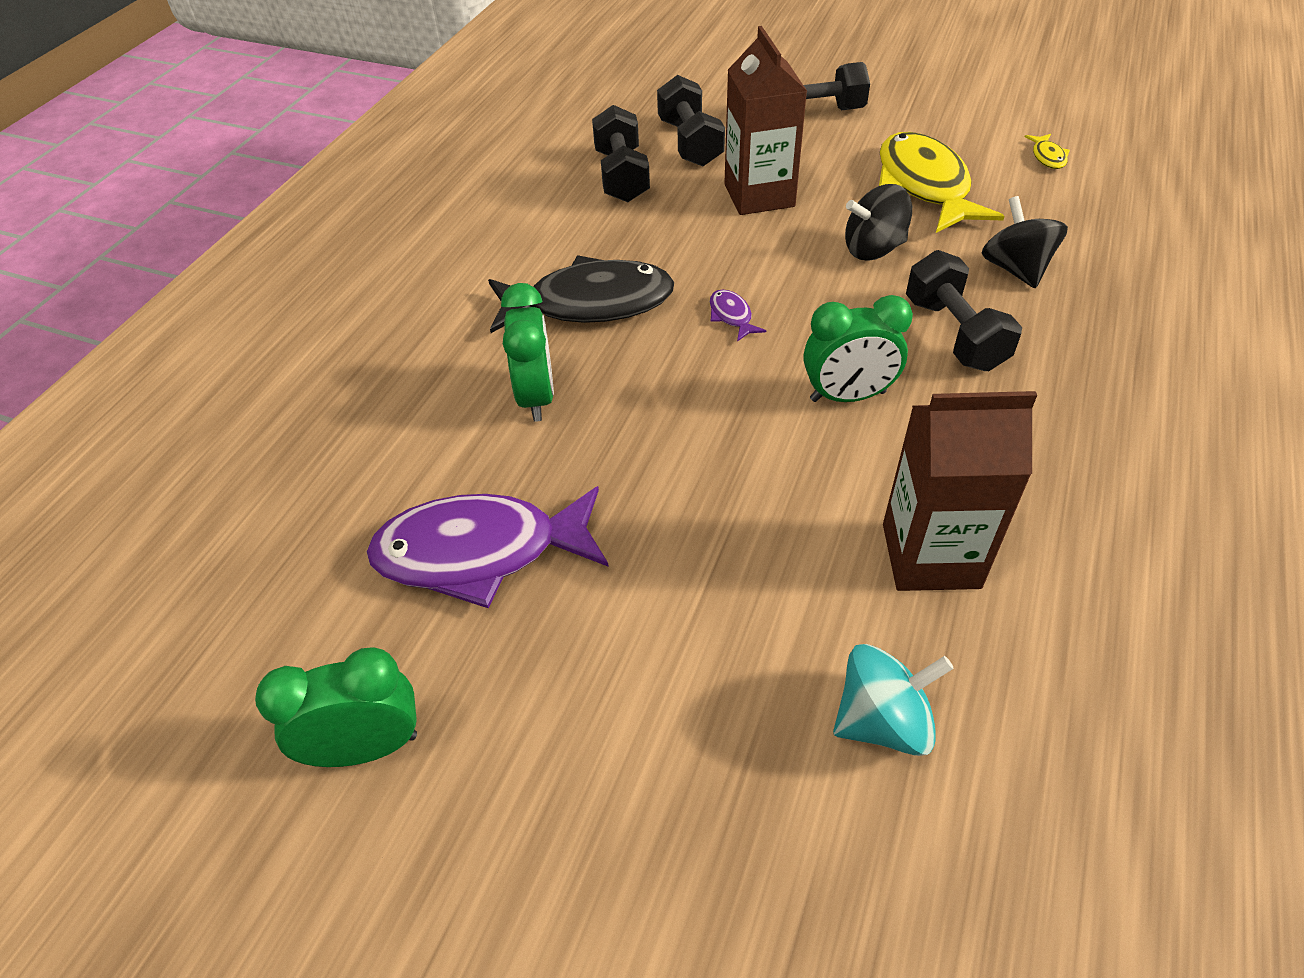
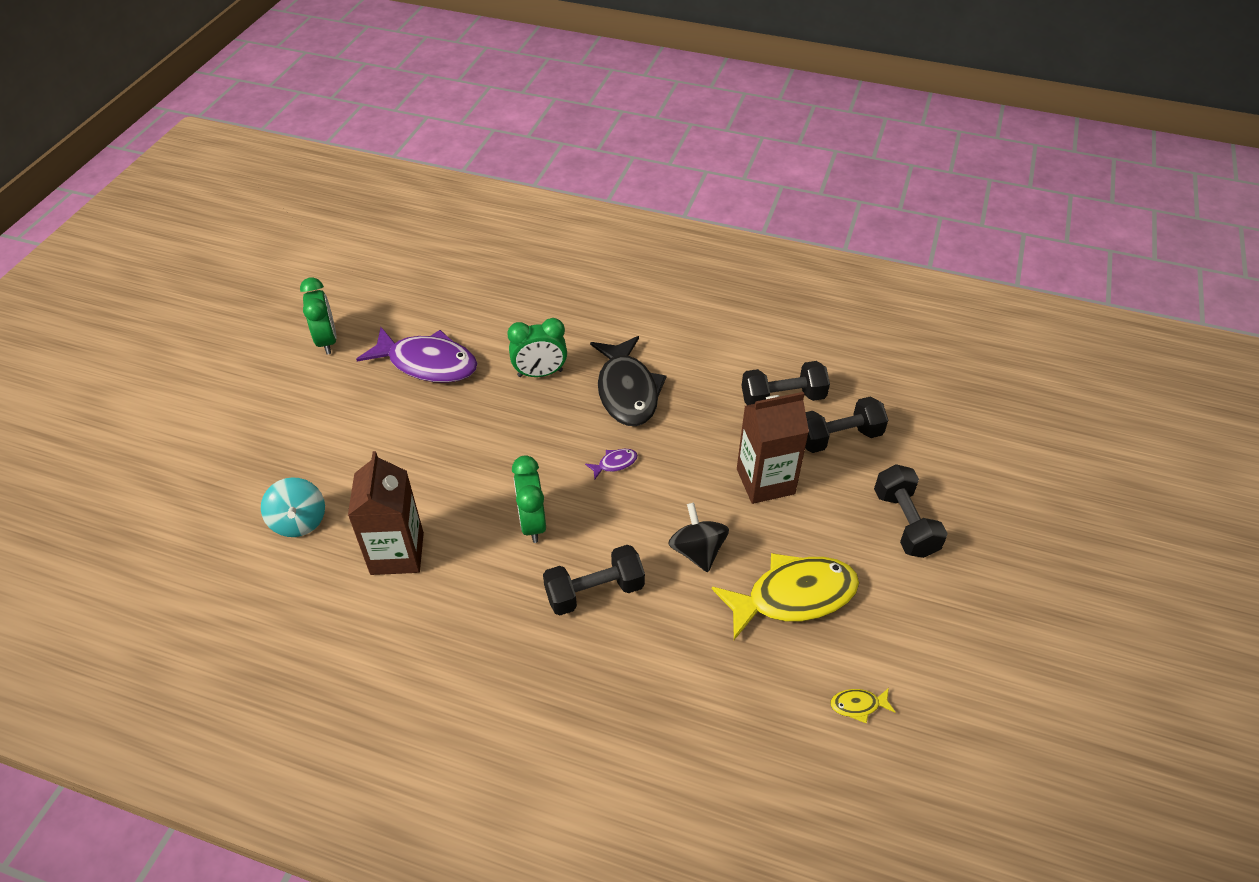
camera: 85 degrees right, 0 degrees up
purple fish [367,486,609,608] -> purple fish turned 120 degrees clockwise [356,327,478,383]
black spinning top [982,196,1068,288] -> none

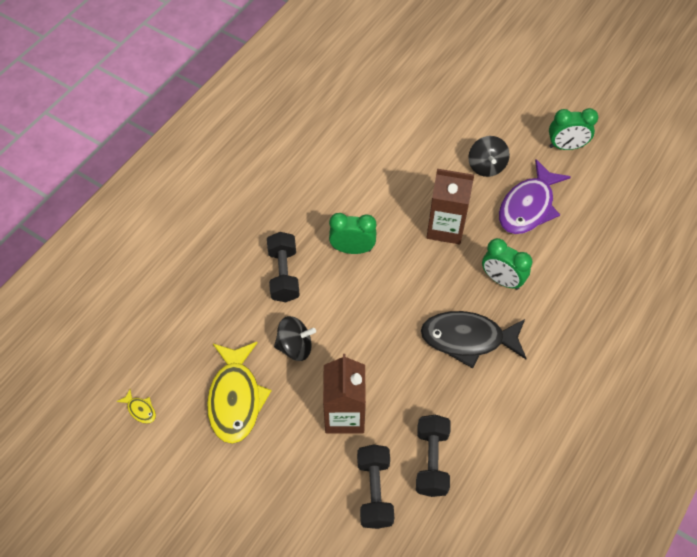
camera: 105 degrees right, 10 degrees up
turquoise spinning top [261,477,325,537] -> none
brown carton [348,451,424,575] -> brown carton moved to [427,169,474,244]
green clock [507,318,567,377] -> green clock turned 60 degrees counterclockwise [482,238,532,290]
purple fish [585,449,638,479] -> none
yellow fish [830,688,896,723] -> yellow fish turned 120 degrees clockwise [116,389,156,424]
black dumbbell [874,464,948,558] -> none
none -> black spinning top [468,136,510,177]

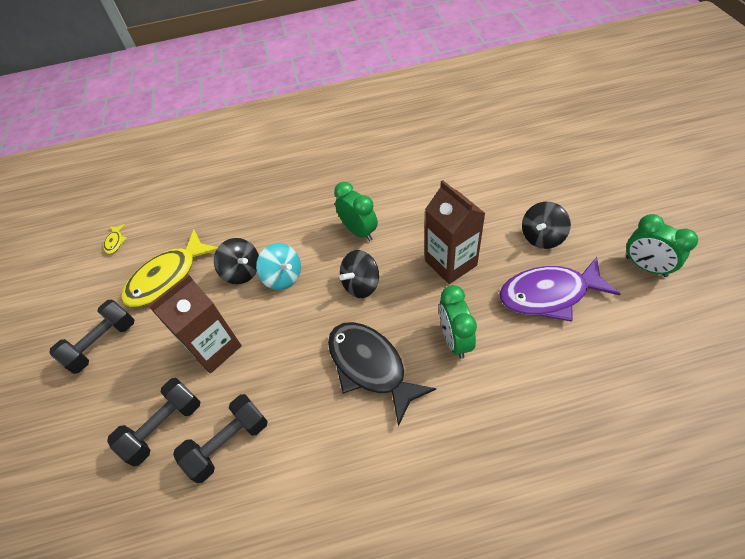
camera: 50 degrees right, 5 degrees down
black dumbbell [267,232,300,302] -> black dumbbell moved to [49,300,134,374]
none -> turquoise spinning top [256,243,301,290]
none -> black spinning top [339,250,379,298]

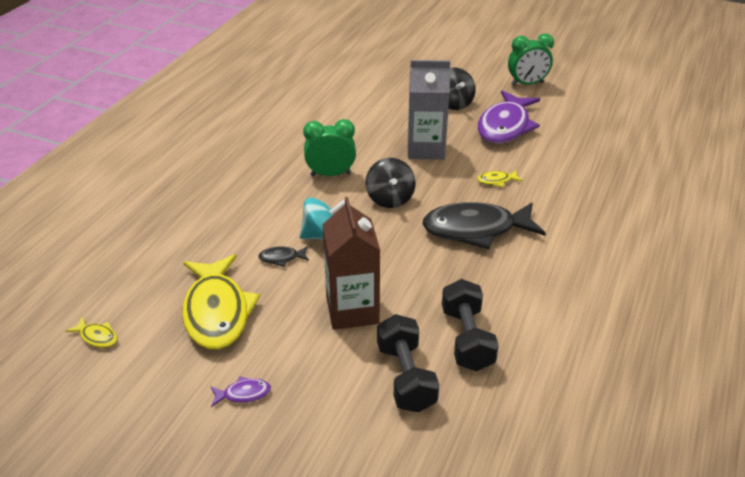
camera: 60 degrees left, 15 degrees down
black dumbbell [49,300,134,374] -> purple fish [211,376,271,407]
black spinning top [214,238,259,284] -> black fish [258,246,309,267]
brown carton [425,180,486,284] -> grey carton [408,60,450,160]
green clock [439,285,477,359] -> yellow fish [477,170,523,187]

